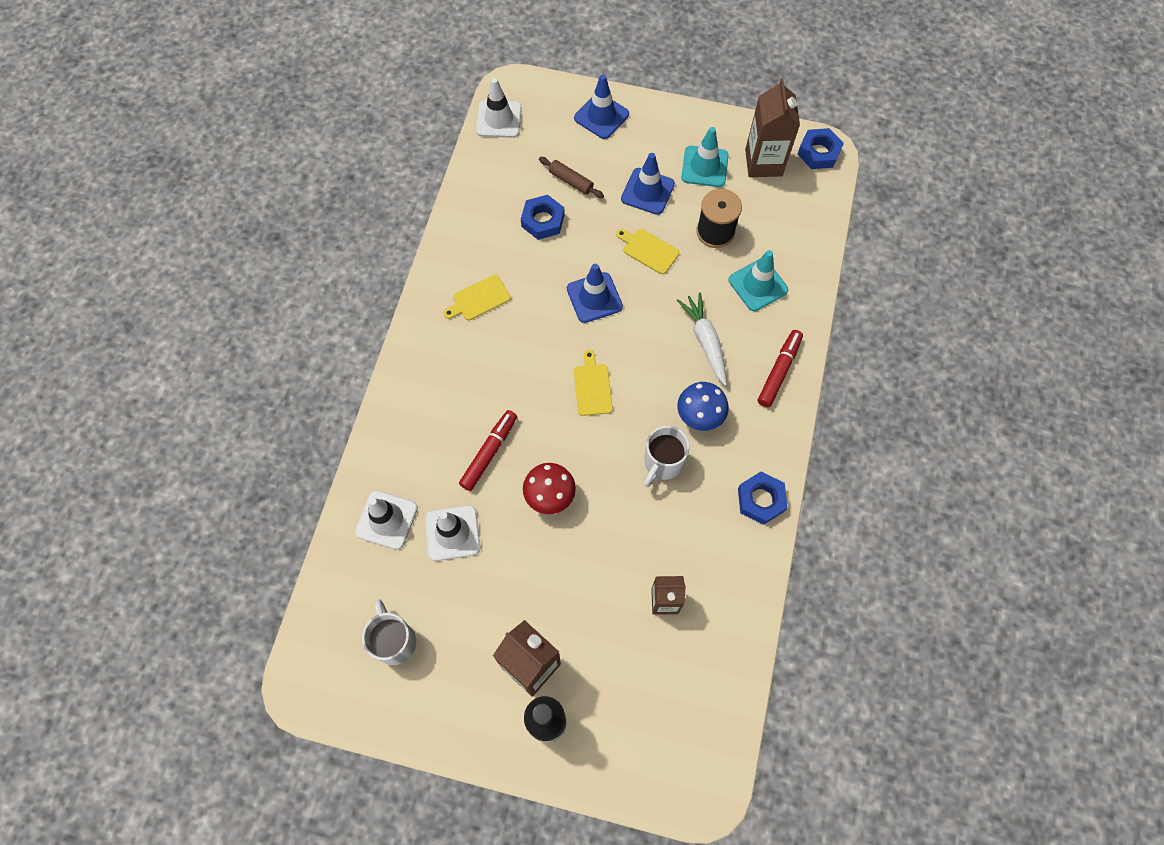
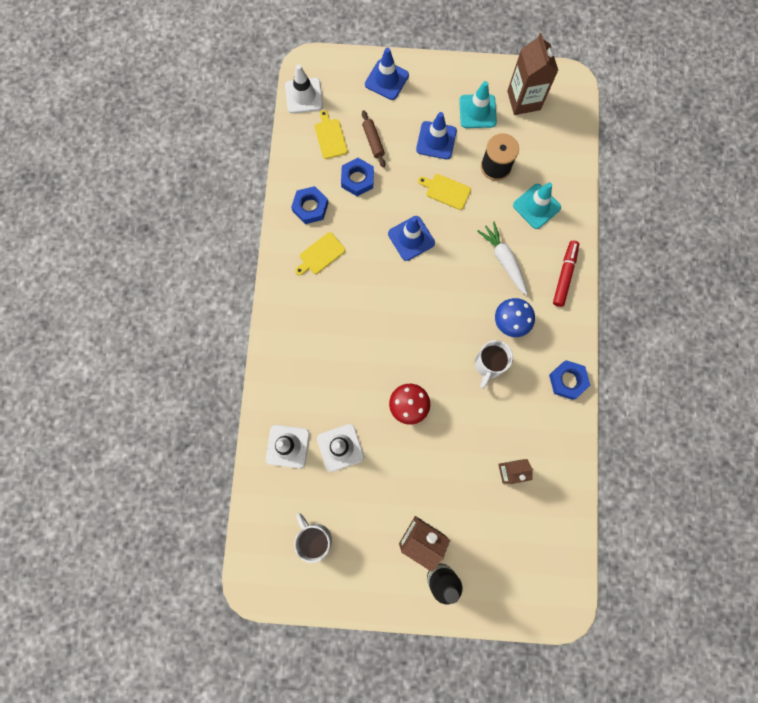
camera: 10 degrees left, 10 degrees up
red marker [459,410,517,491] -> none
brown rolling pin [539,157,604,198] -> brown rolling pin turned 45 degrees clockwise [362,110,385,167]
yellow cutting board [574,350,613,416] -> yellow cutting board moved to [314,110,348,159]
blue nut [797,128,844,169] -> blue nut moved to [291,186,328,224]

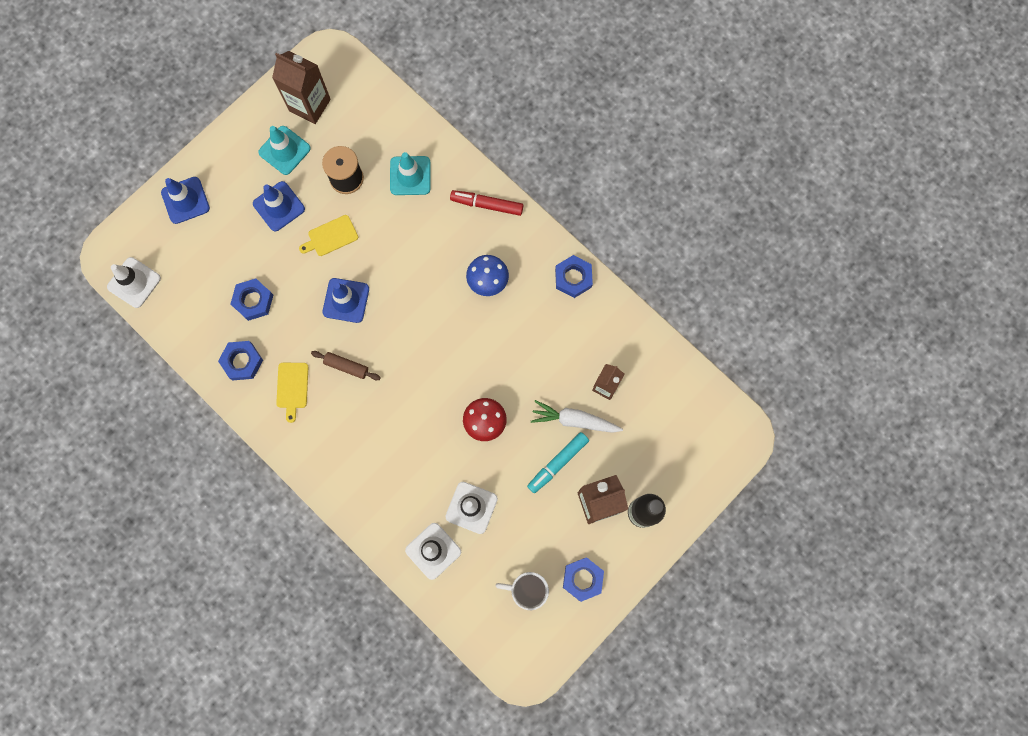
camera: 50 degrees left, 0 degrees up
yellow cutting board [314,110,348,159] -> none
brown rolling pin [362,110,385,167] -> brown rolling pin moved to [311,351,381,380]
white mug [475,340,513,389] -> none
white carrot [477,221,528,295] -> white carrot moved to [531,400,623,433]
red marker [553,241,579,307] -> red marker turned 45 degrees counterclockwise [450,190,524,216]
none -> turquoise marker [527,432,589,493]
none -> blue nut [563,557,604,602]

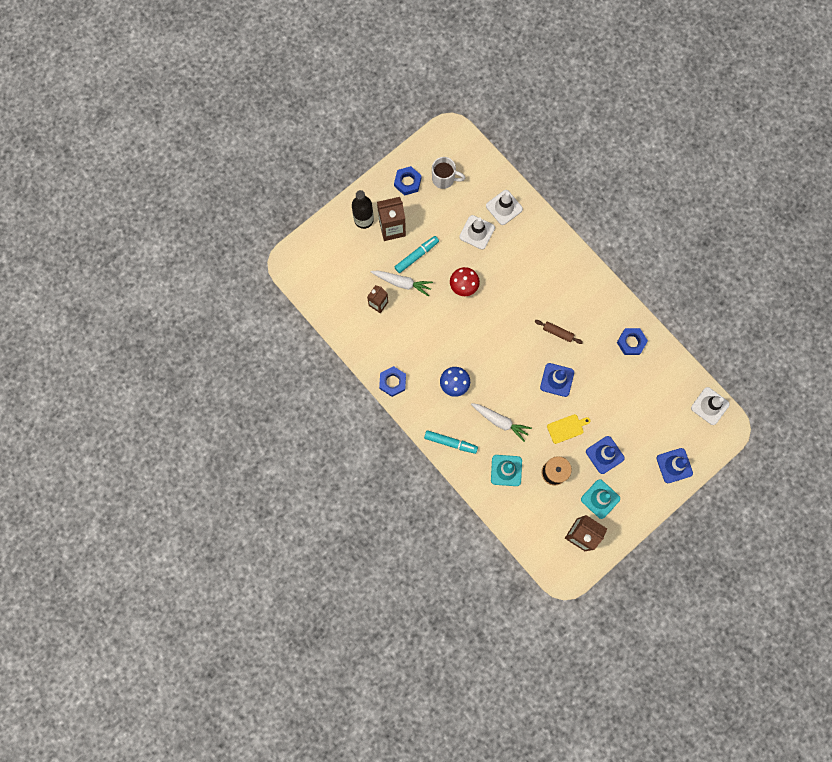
camera: 175 degrees left, 0 degrees up
blue nut [230,279,273,321] -> none
yellow cutting board [276,363,308,423] -> none
red marker [450,190,524,216] -> turquoise marker [424,430,478,454]
none -> white carrot [471,403,532,442]

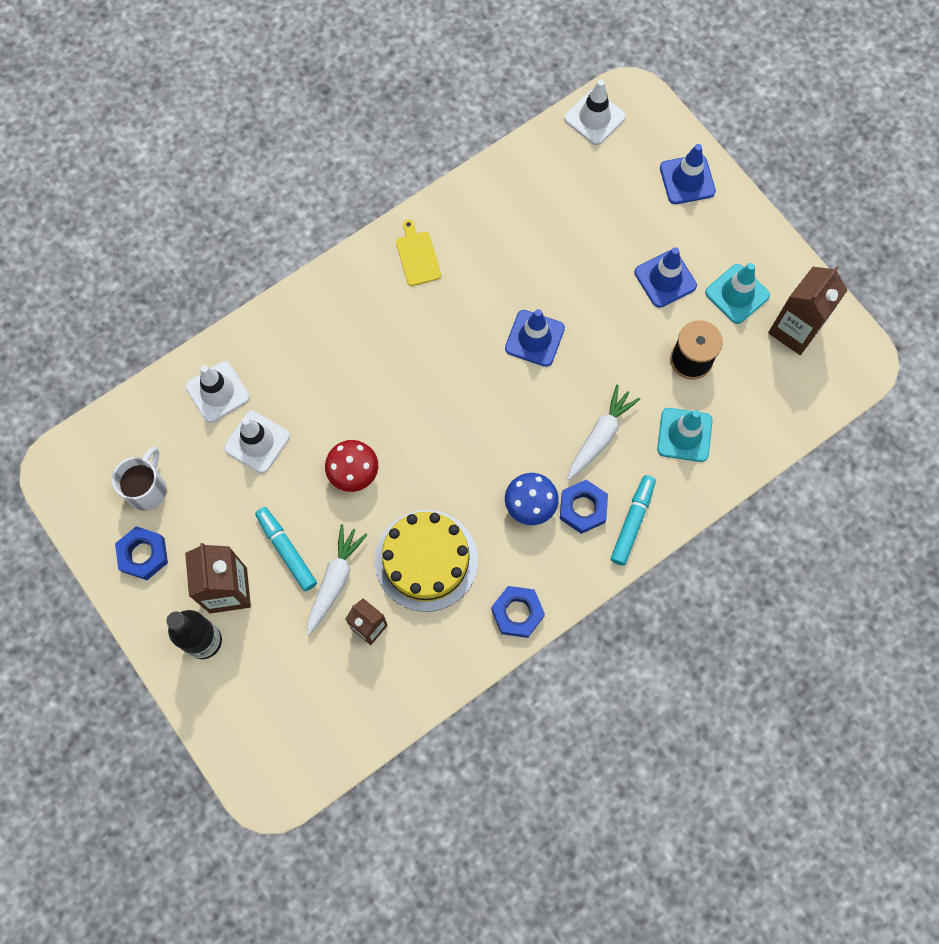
camera: 85 degrees left, 5 degrees down
brown rolling pin [535,320,583,344] -> none
yellow cutting board [547,414,590,444] -> yellow cutting board moved to [396,220,441,286]
blue nut [617,328,648,355] -> blue nut moved to [560,480,608,534]
none -> yellow cake [375,510,478,612]

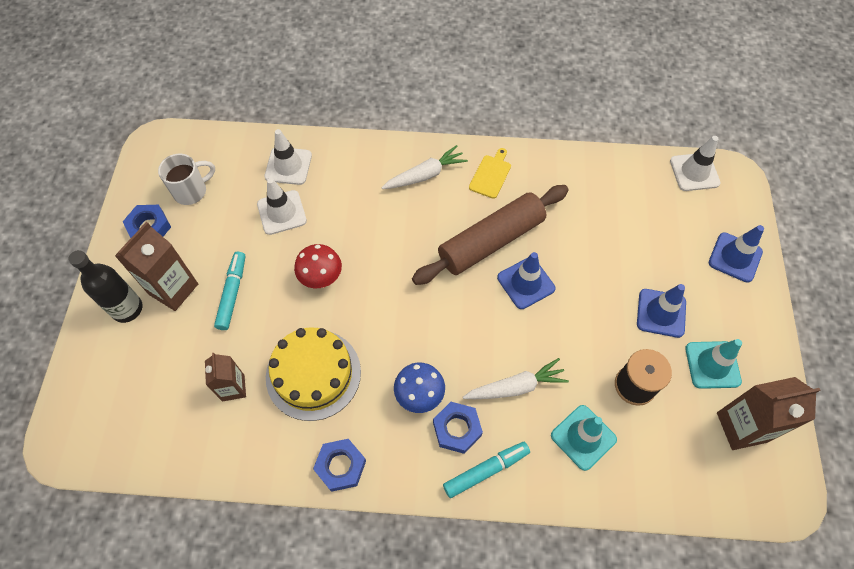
camera: 40 degrees right, 10 degrees down
white carrot [307,524,368,635] -> white carrot moved to [381,145,468,189]
none -> brown rolling pin [412,185,568,285]

